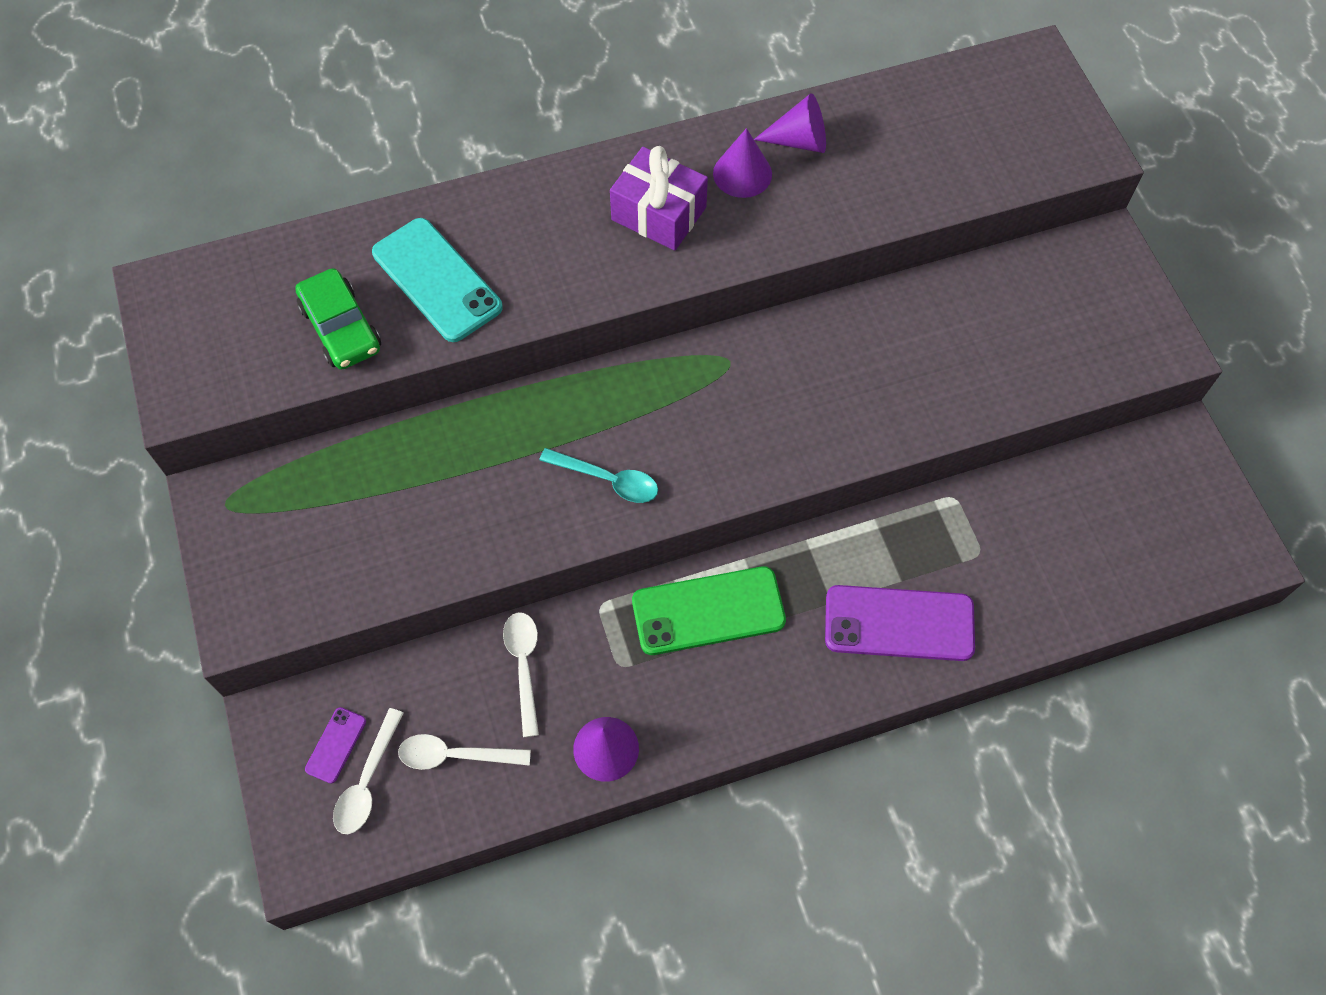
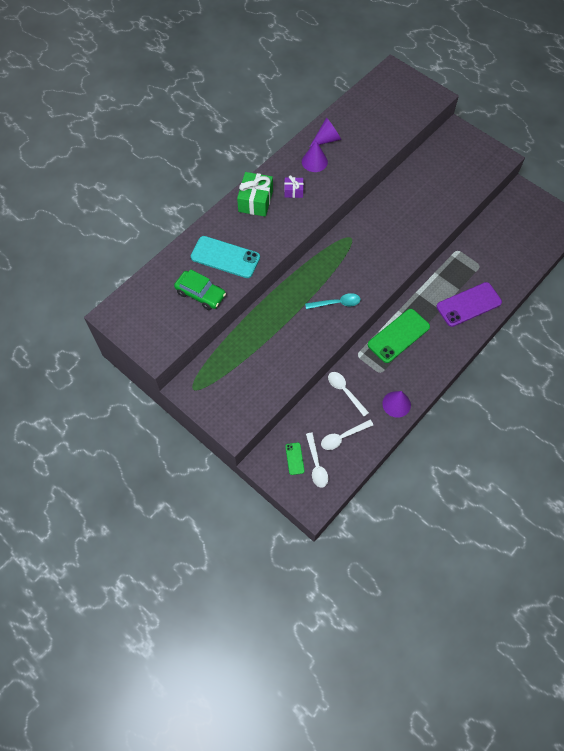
camera: 30 degrees left, 0 degrees up
purple phone [305,707,366,783] -> green phone [285,443,305,475]
purple gift [610,146,708,251] -> purple gift [284,175,304,198], size x0.56
none -> green gift [237,172,273,217]

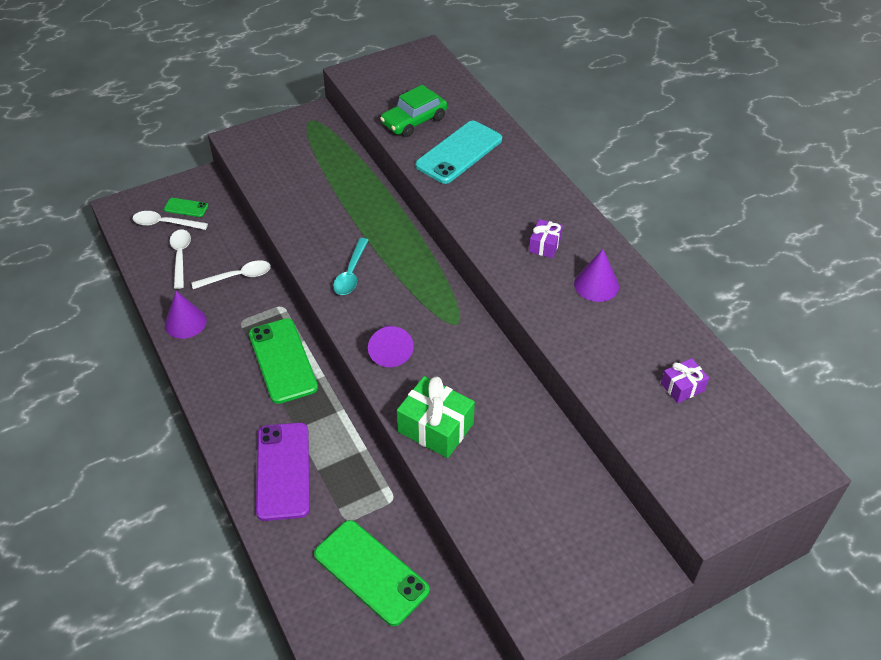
camera: 110 degrees right, 15 degrees down
green gift [237,172,273,217] -> green gift moved to [397,376,475,458]
purple cone [310,118,341,147] -> purple cone moved to [368,324,414,367]
none -> green phone [314,520,430,626]
none -> purple gift [661,358,709,403]

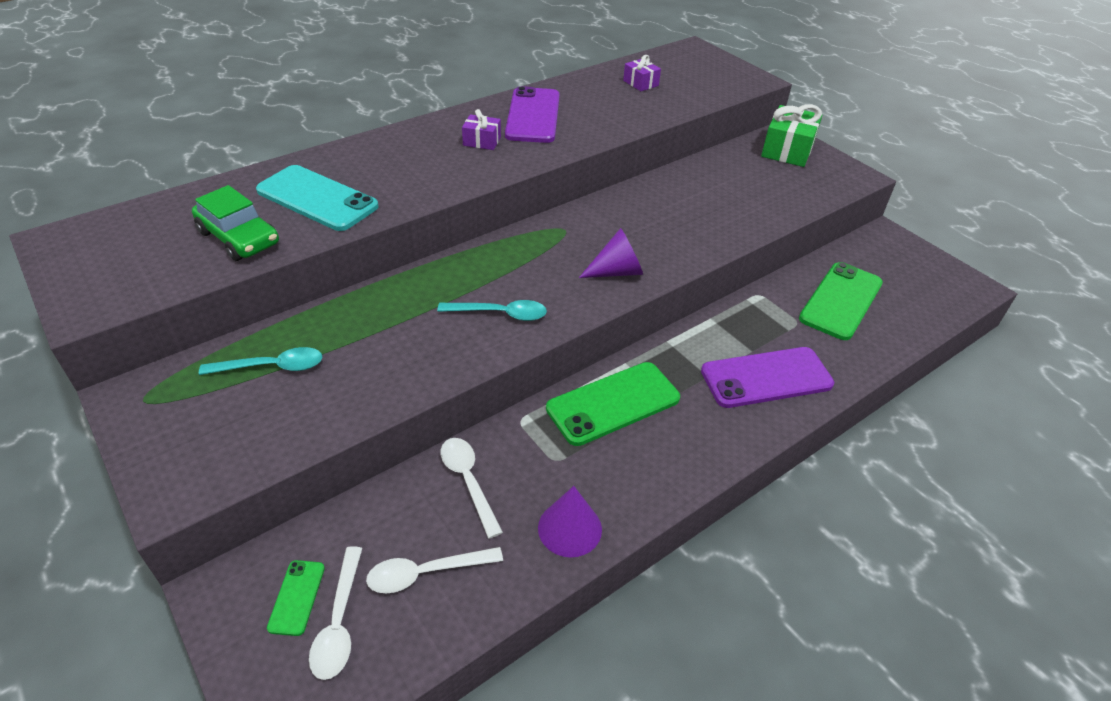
camera: 100 degrees left, 5 degrees down
green gift [397,376,475,458] -> green gift moved to [761,104,822,167]
purple cone [574,249,619,302] -> purple phone [505,86,560,143]
none -> turquoise spoon [199,347,322,375]

